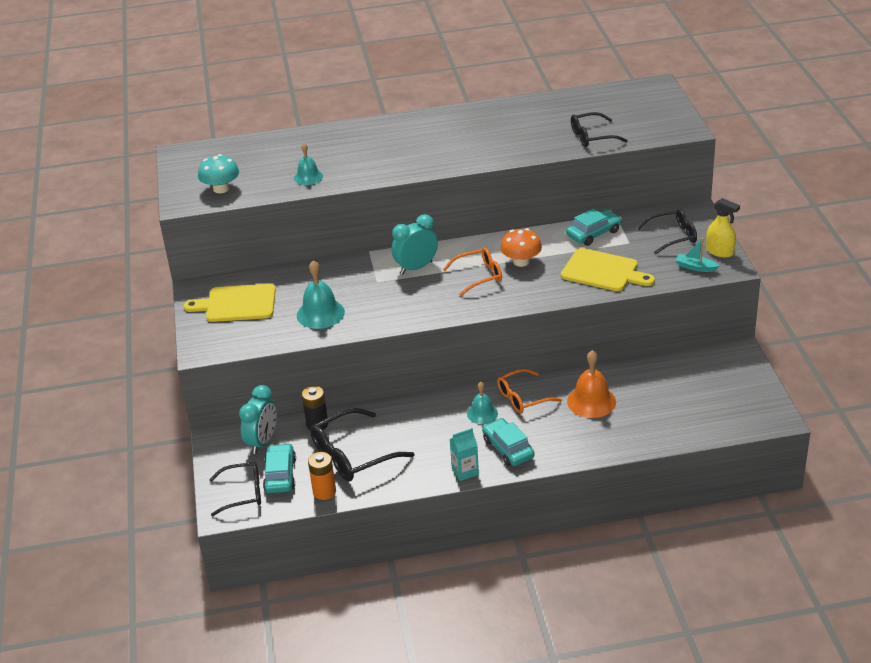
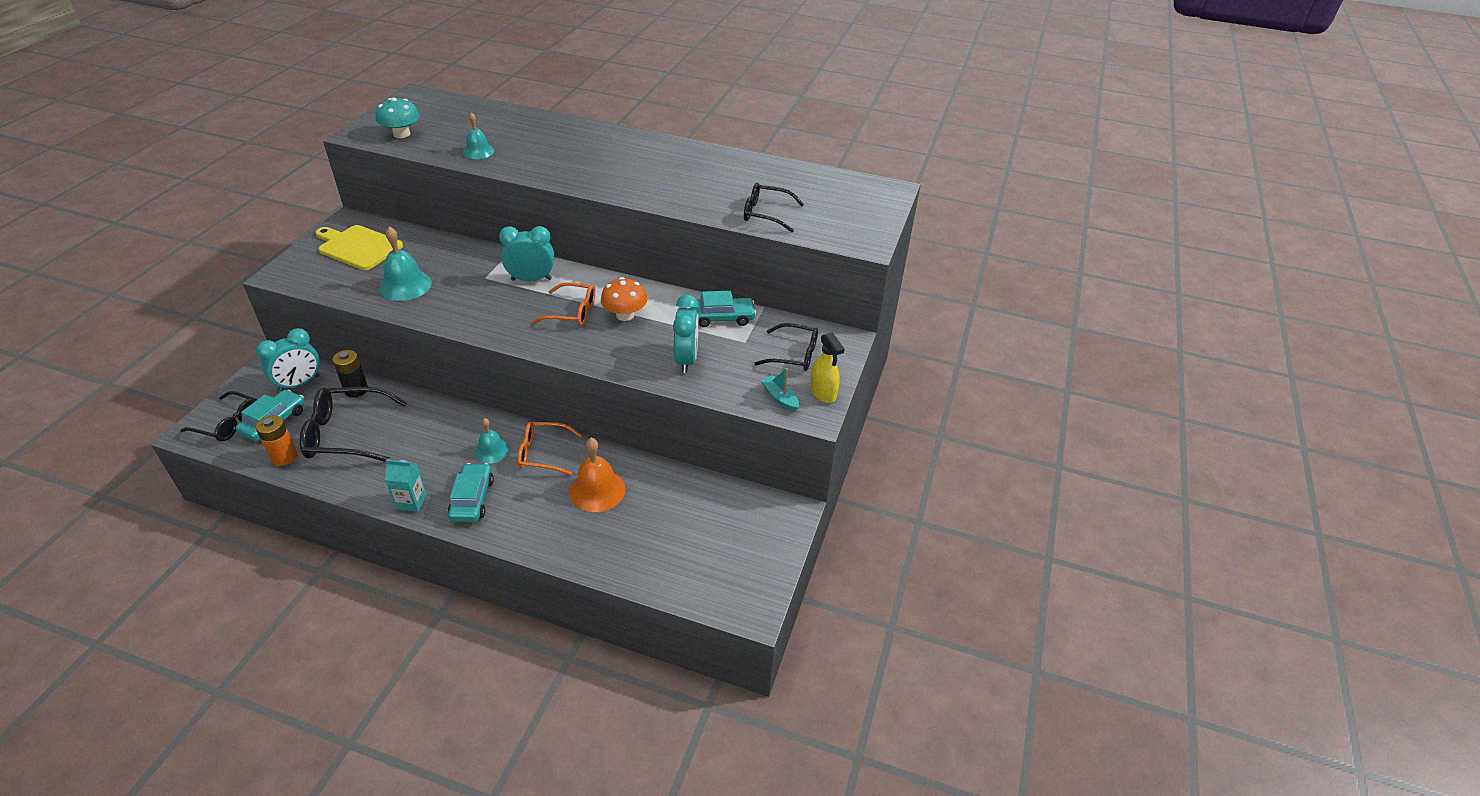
camera: 25 degrees right, 5 degrees up
yellow cutting board [561,248,655,291] -> turquoise clock [673,295,699,373]

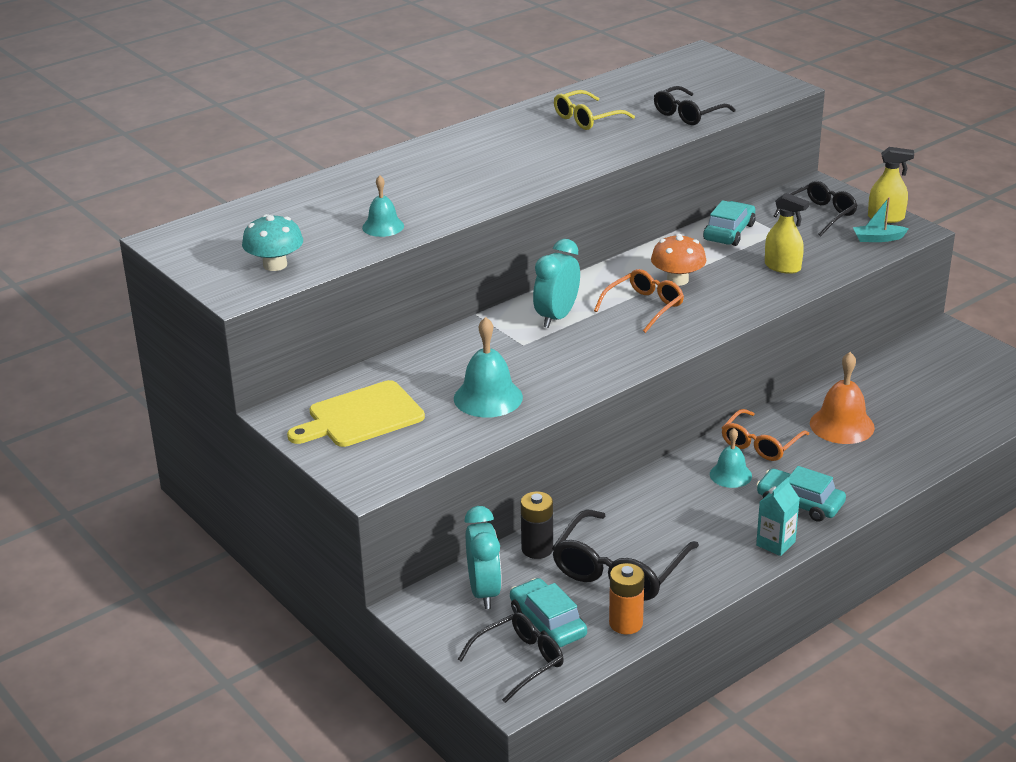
camera: 55 degrees left, 10 degrees down
turquoise clock [673,295,699,373] -> yellow spray bottle [765,193,809,274]
none -> yellow glasses [554,90,635,130]

